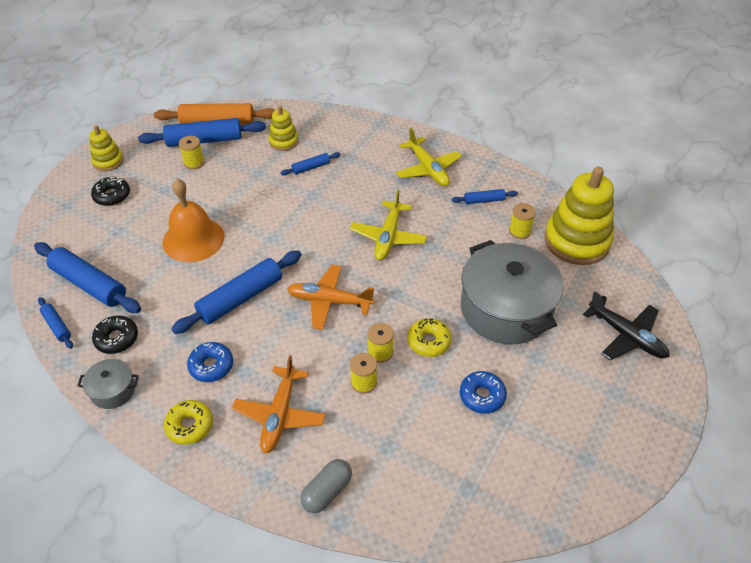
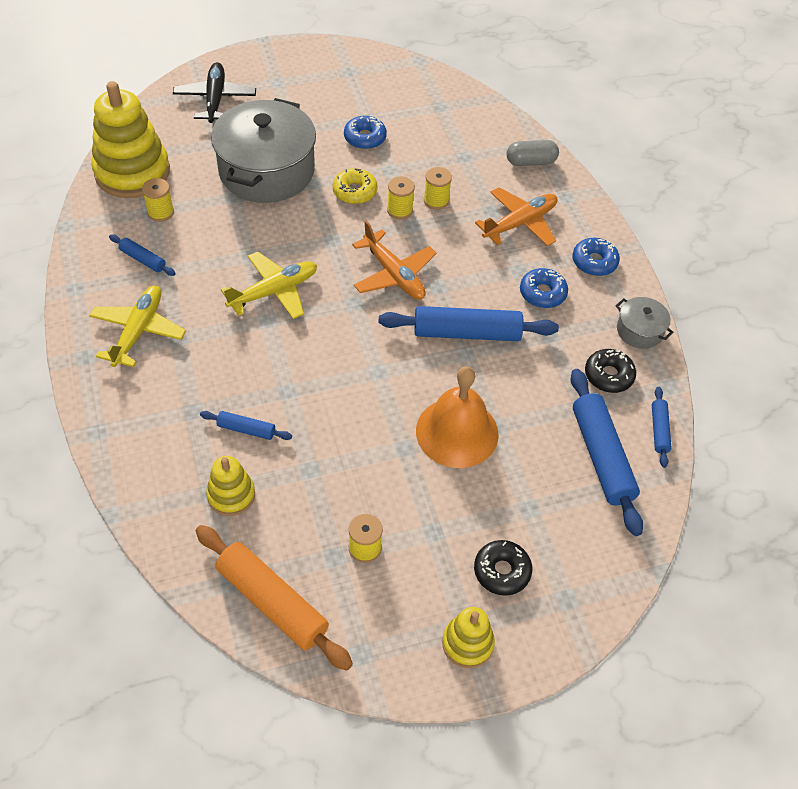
camera: 140 degrees left, 5 degrees up
blue rolling pin [138,118,266,147] -> none
yellow donut [164,400,213,445] -> blue donut [573,238,620,276]

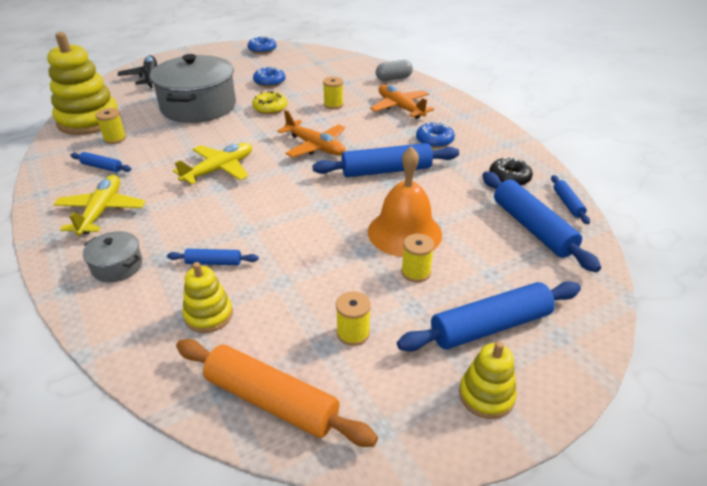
camera: 10 degrees left, 15 degrees down
yellow spool [387,177,415,220] -> yellow spool moved to [401,234,434,282]
black donut [474,540,532,596] -> blue rolling pin [397,281,581,352]
orange plane [475,187,558,246] -> orange plane turned 75 degrees counterclockwise [370,85,434,119]
blue donut [573,238,620,276] -> blue donut moved to [247,36,277,54]
grey pot [616,297,674,349] -> grey pot moved to [83,231,142,282]

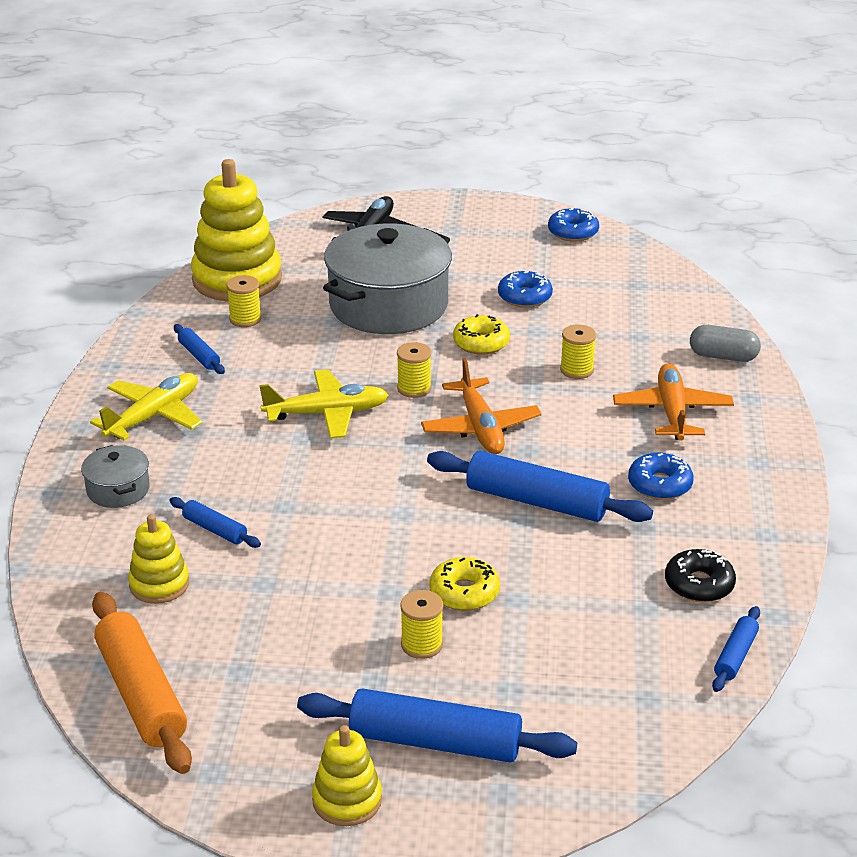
camera: 35 degrees right, 5 degrees down
yellow spool [336,291,371,346] -> yellow spool moved to [397,342,431,398]
orange bell [368,146,442,257] -> yellow donut [429,557,500,611]
blue rolling pin [482,171,601,272] -> none

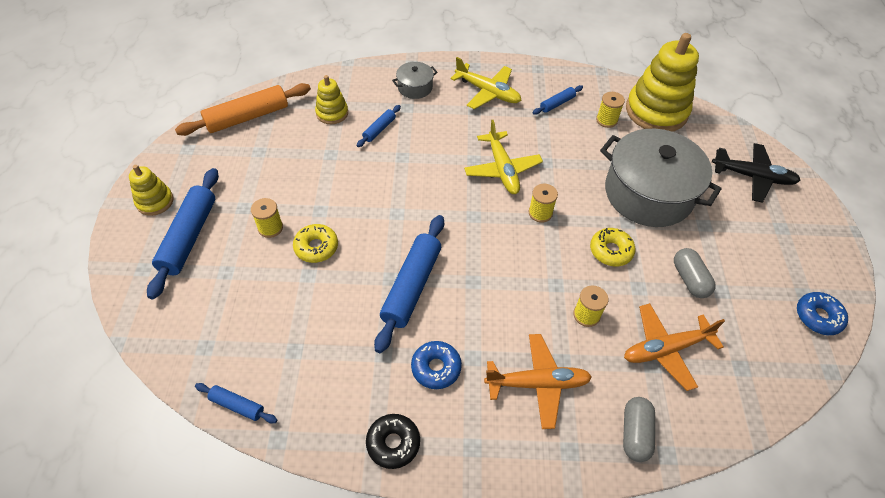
camera: 85 degrees right, 20 degrees up
orange plane [421,358,542,454] -> orange plane moved to [624,303,725,391]
blue donut [498,271,553,308] -> grey capsule [674,248,716,298]
black donut [665,549,736,602] -> black donut moved to [366,414,420,469]

